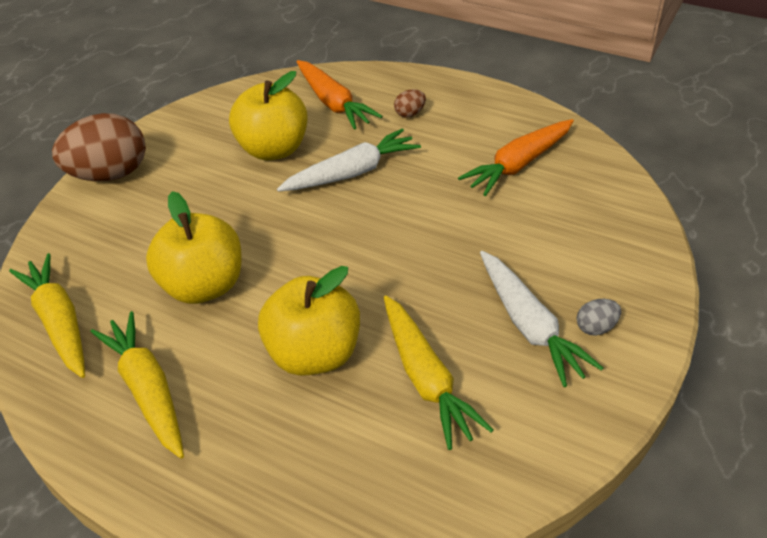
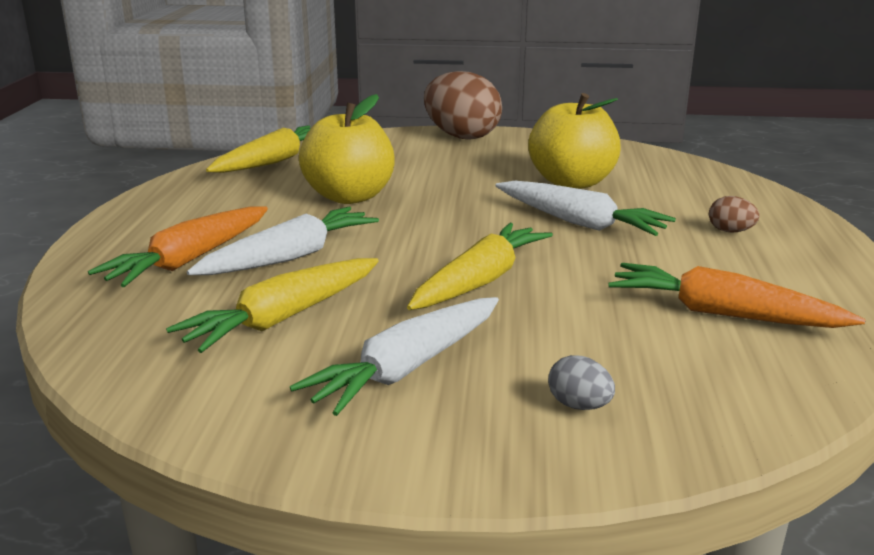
camera: 65 degrees right, 20 degrees down
yellow carrot [90,311,184,459] -> yellow carrot moved to [407,223,553,310]
yellow apple [258,266,360,376] -> white carrot [187,207,379,275]
orange carrot [296,60,383,130] -> orange carrot moved to [88,206,268,287]
grey egg [577,299,621,336] -> grey egg moved to [548,355,615,410]

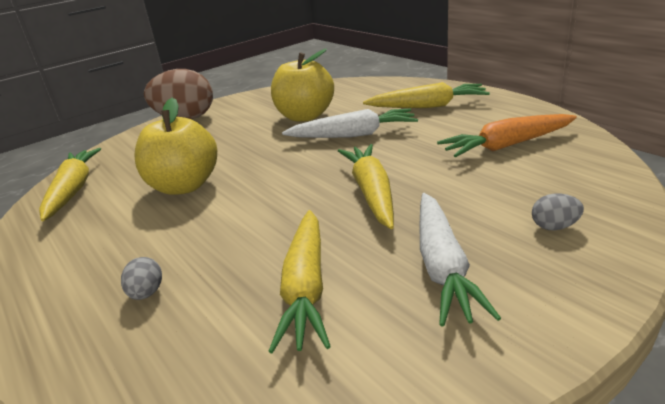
camera: 40 degrees left, 5 degrees up
orange carrot [88,206,268,287] -> grey egg [121,257,162,300]
white carrot [187,207,379,275] -> none
brown egg [709,196,759,233] -> yellow carrot [363,82,490,108]

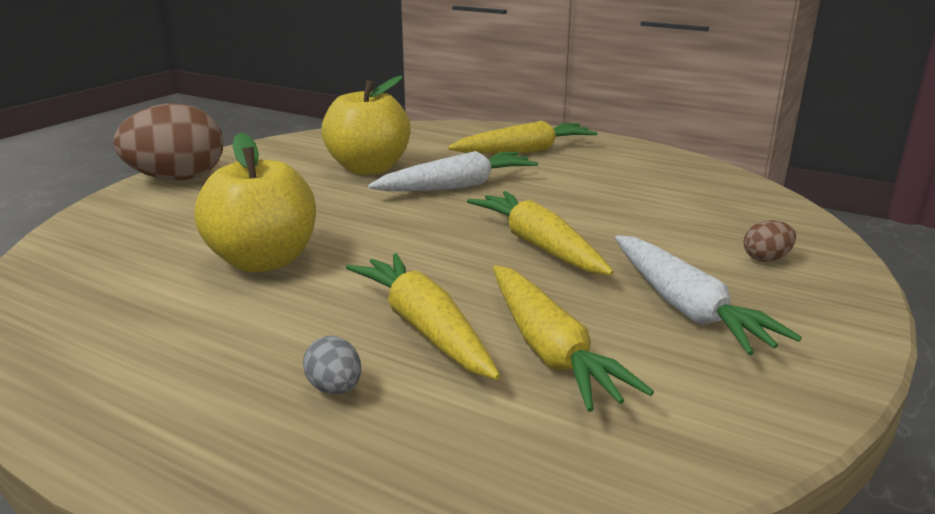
camera: 25 degrees left, 5 degrees down
yellow carrot [39,148,101,221] -> yellow carrot moved to [346,253,500,380]
orange carrot [437,114,577,157] -> none
grey egg [532,193,584,230] -> brown egg [744,220,796,262]

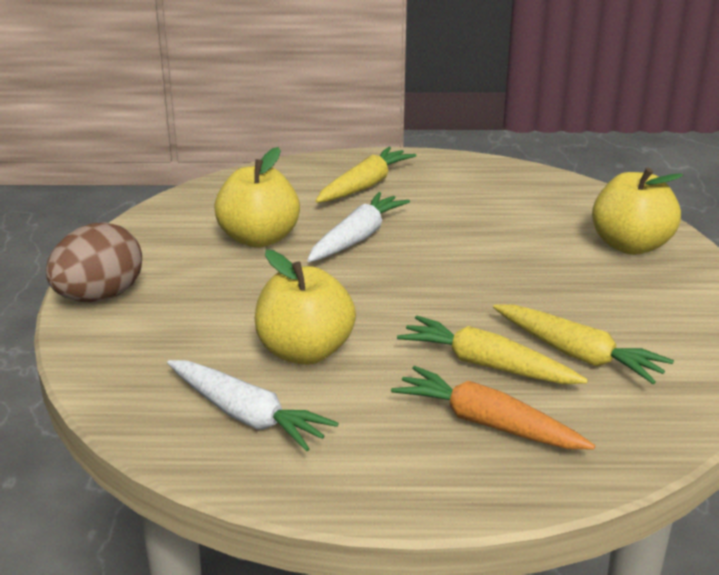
camera: 30 degrees left, 5 degrees up
grey egg [303,336,361,395] -> orange carrot [391,366,595,449]
yellow carrot [467,191,614,275] -> none
white carrot [615,235,802,355] -> white carrot moved to [167,360,339,451]
brown egg [744,220,796,262] -> yellow apple [592,168,683,255]

